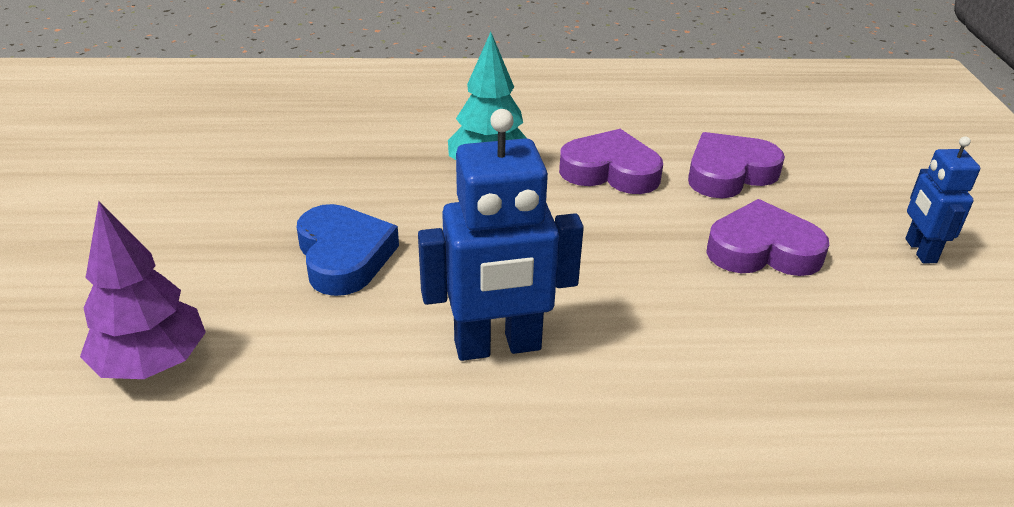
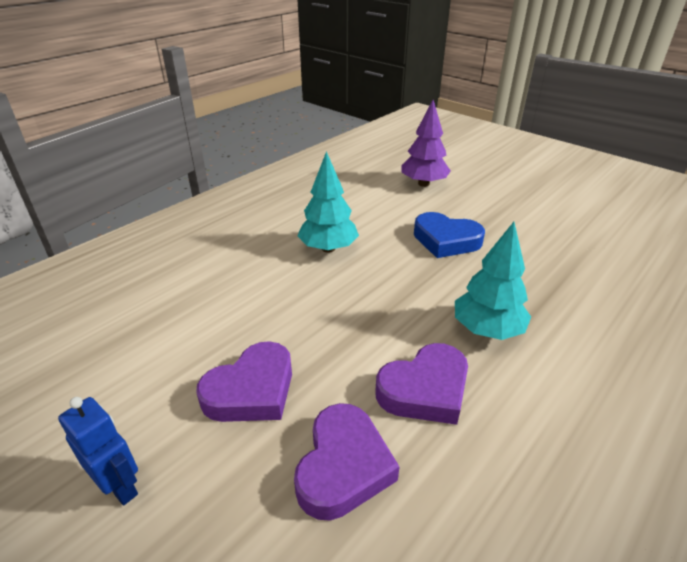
camera: 135 degrees right, 0 degrees up
blue robot [418,109,584,361] -> turquoise tree [297,151,359,253]

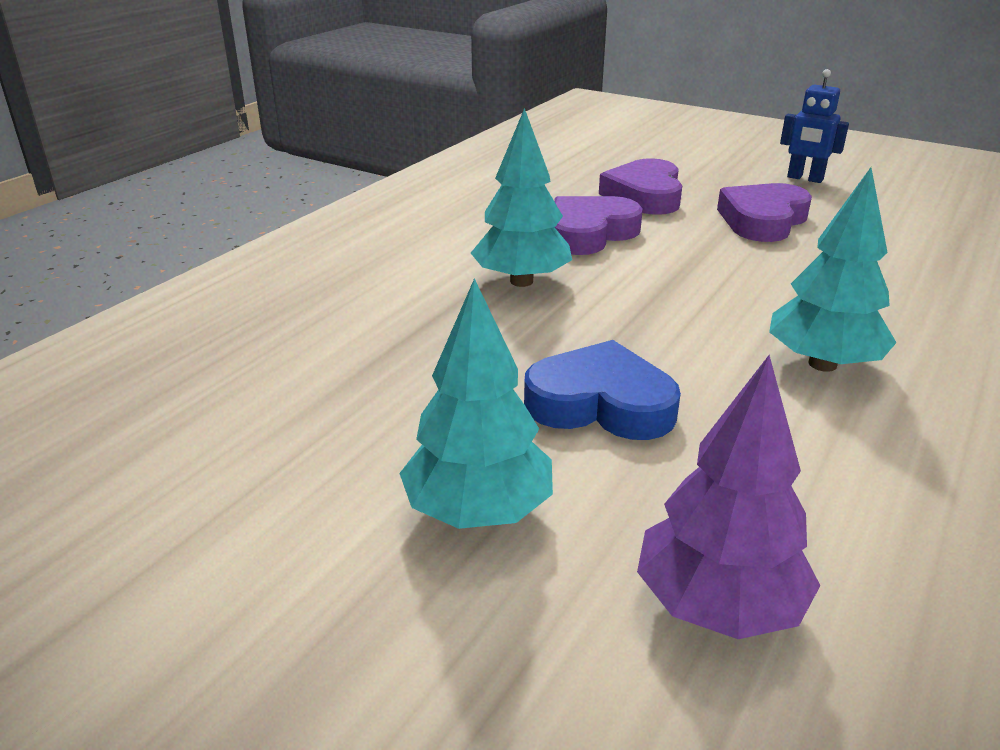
camera: 170 degrees right, 5 degrees down
none -> turquoise tree [399,278,553,529]

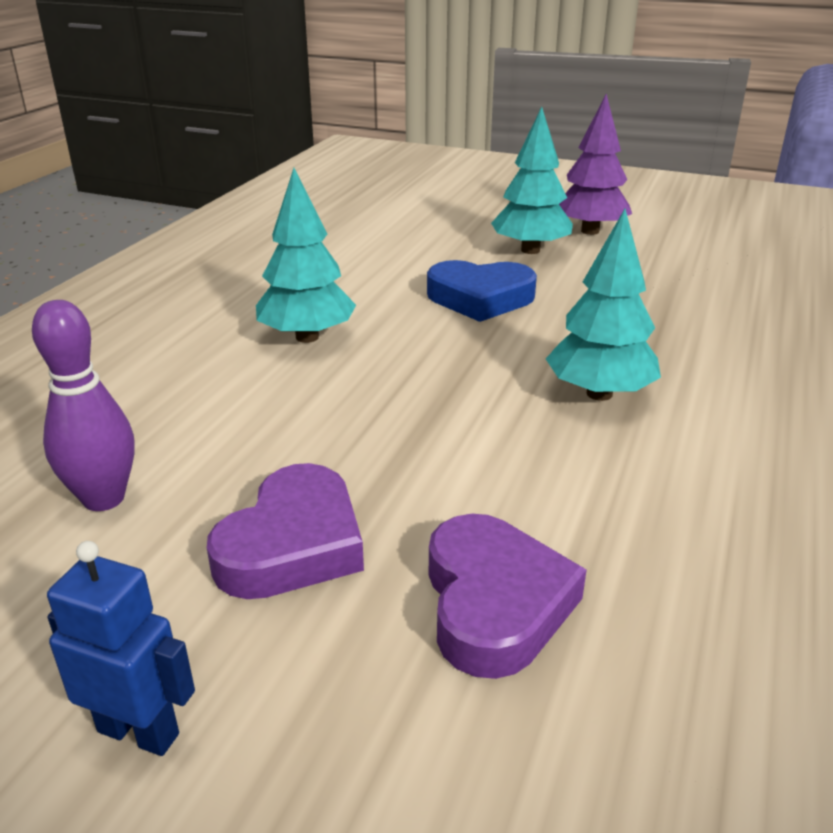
camera: 170 degrees right, 0 degrees up
purple heart [554,196,643,255] -> none
purple tree [637,355,821,639] -> purple tree moved to [559,94,632,235]
none -> purple bowling pin [32,300,134,511]

